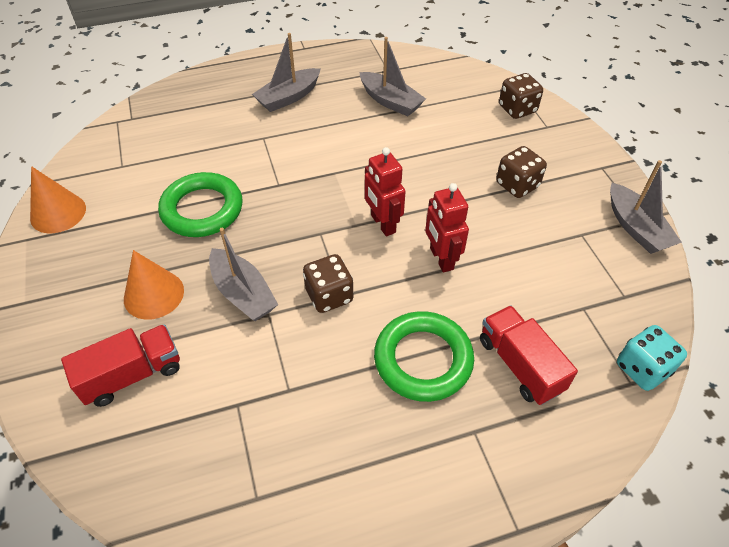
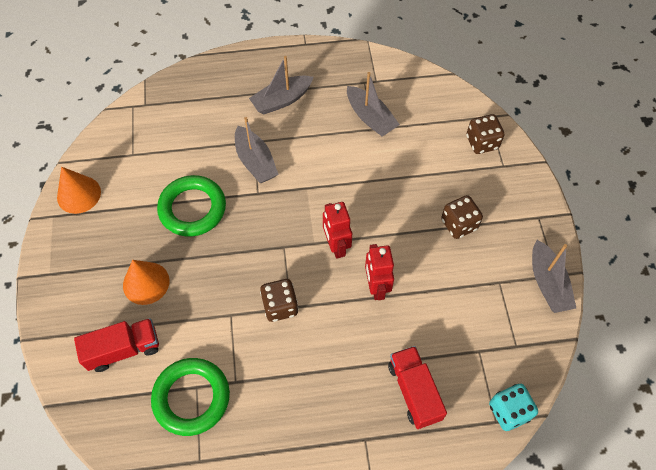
camera: 10 degrees right, 10 degrees up
grey boat [209,228,278,321] -> grey boat moved to [235,117,279,183]
green ring [374,311,474,402] -> green ring moved to [151,358,230,436]

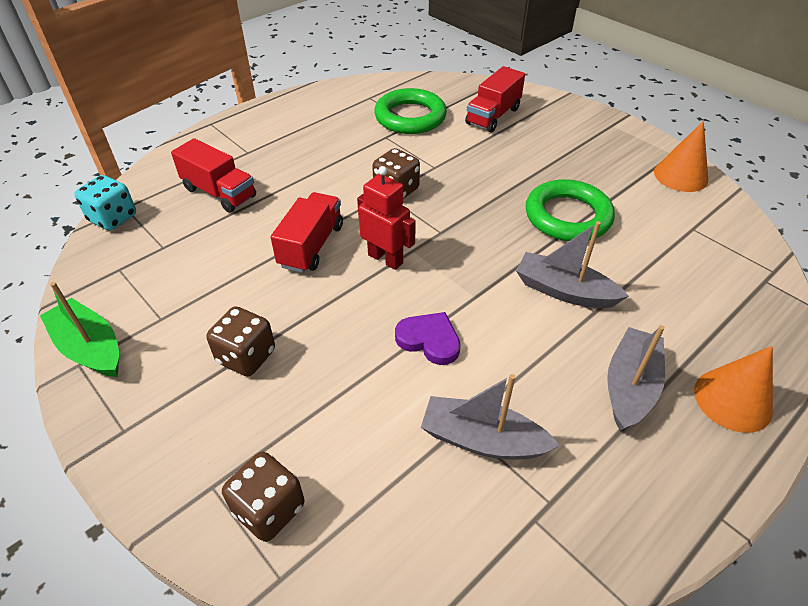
camera: 145 degrees right, 15 degrees down
orange cone [123,260,169,305] -> orange cone moved to [694,346,773,433]
red robot [365,244,394,300] -> red truck [271,192,343,273]
grey boat [532,240,576,313] -> green boat [40,282,119,377]
none -> purple heart [395,312,461,365]

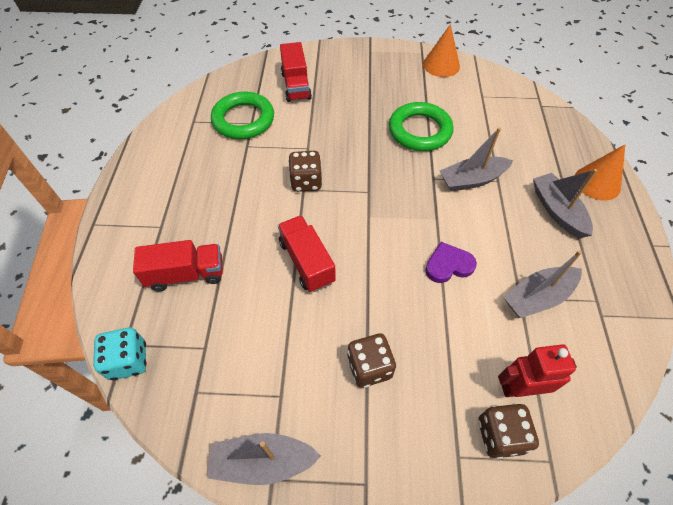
camera: 45 degrees left, 10 degrees up
green boat [40,282,119,377] -> grey boat [207,433,321,485]
red robot [357,166,416,270] -> red robot moved to [498,344,577,397]

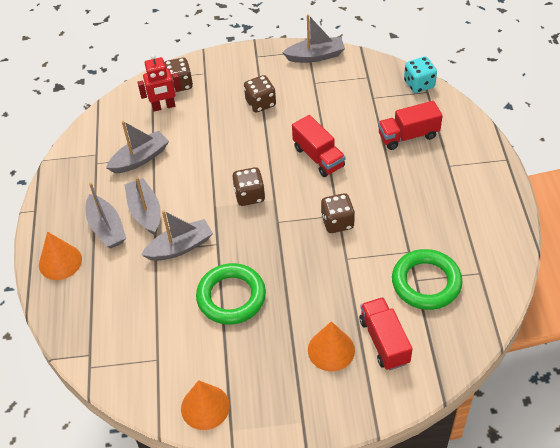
camera: 175 degrees right, 5 degrees down
purple heart [425,242,477,283] -> none
none -> grey boat [124,177,161,235]
none -> brown dice [232,167,265,206]
none -> orange cone [308,321,355,371]

